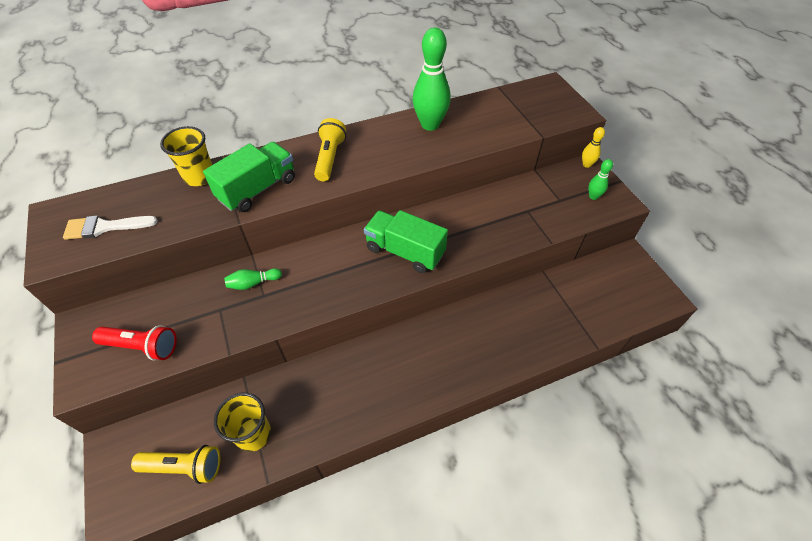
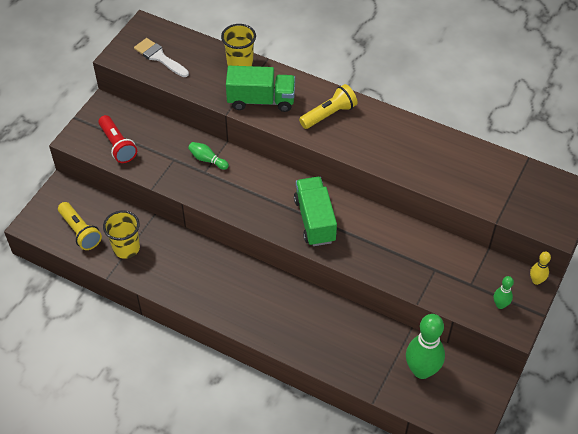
camera: 50 degrees right, 0 degrees up
green bowling pin [413,27,451,131] -> green bowling pin moved to [406,314,445,379]

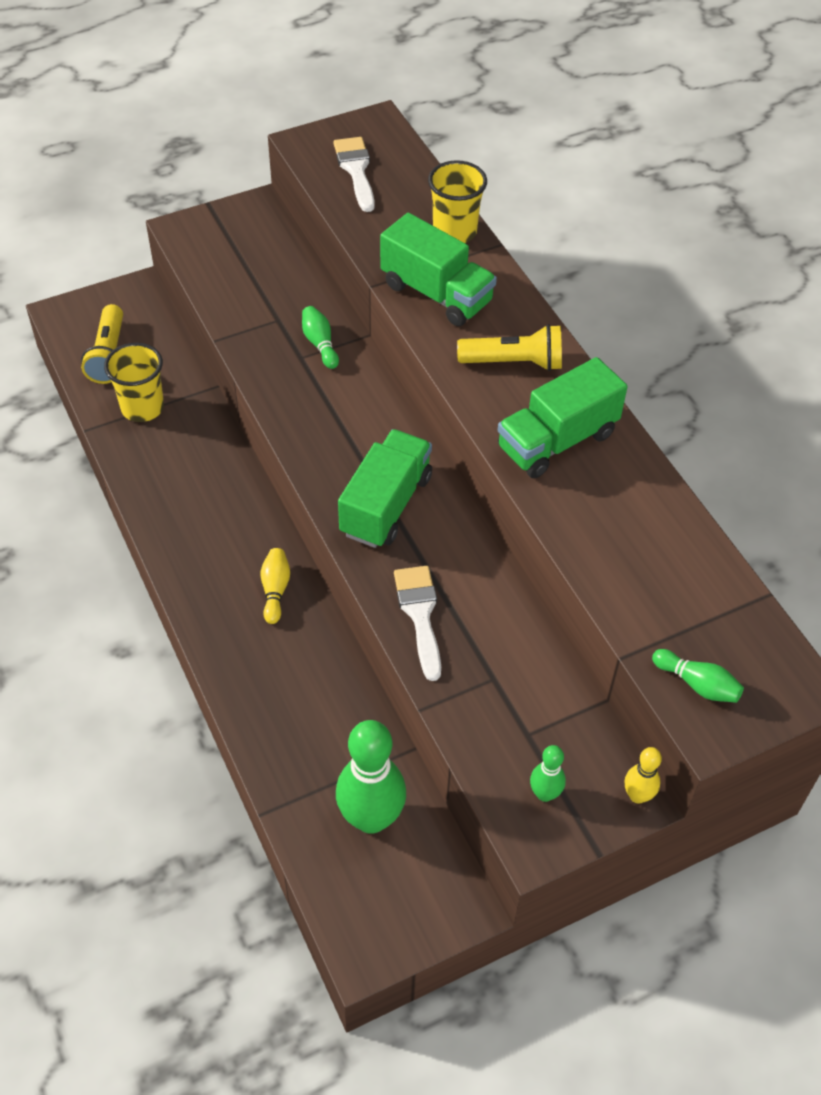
camera: 35 degrees right, 0 degrees up
red flashlight [98,115,137,163] -> none
none -> yellow bowling pin [261,548,290,624]
none -> white brush [394,566,441,681]
none -> green truck [498,357,628,478]
none -> green bowling pin [652,649,744,703]

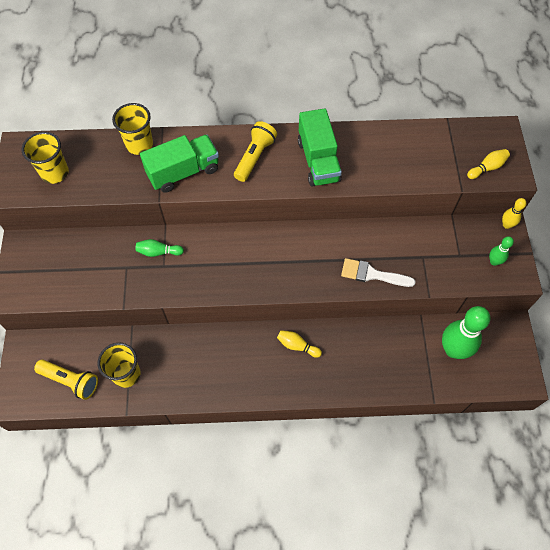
camera: 65 degrees left, 10 degrees up
white brush [333,137,375,212] -> yellow cup [22,132,69,184]
green truck [338,429,432,548] -> none
green bowling pin [652,649,744,703] -> yellow bowling pin [467,149,510,179]

